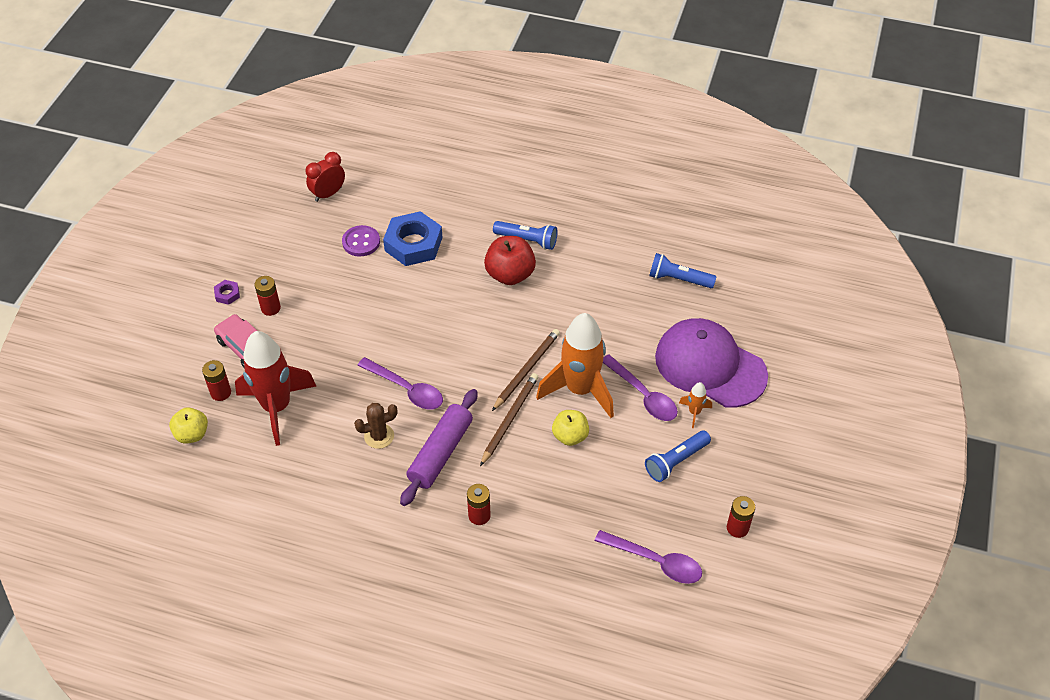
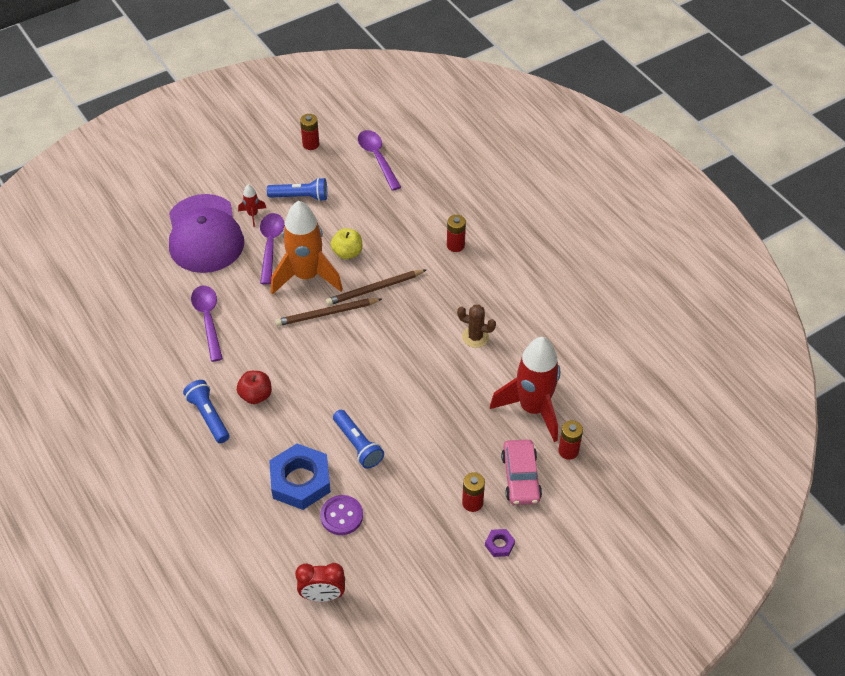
camera: 140 degrees left, 0 degrees up
yellow apple [169,407,208,444] -> none
purple spoon [357,357,443,409] -> purple spoon moved to [191,285,223,362]
purple rolling pin [400,389,478,506] -> none
red apple [484,236,536,285] -> red apple [237,371,272,404], size x0.66
blue flashlight [649,253,717,288] -> blue flashlight moved to [333,410,384,469]
orange rocket [679,382,712,428] -> red rocket [238,184,266,227]

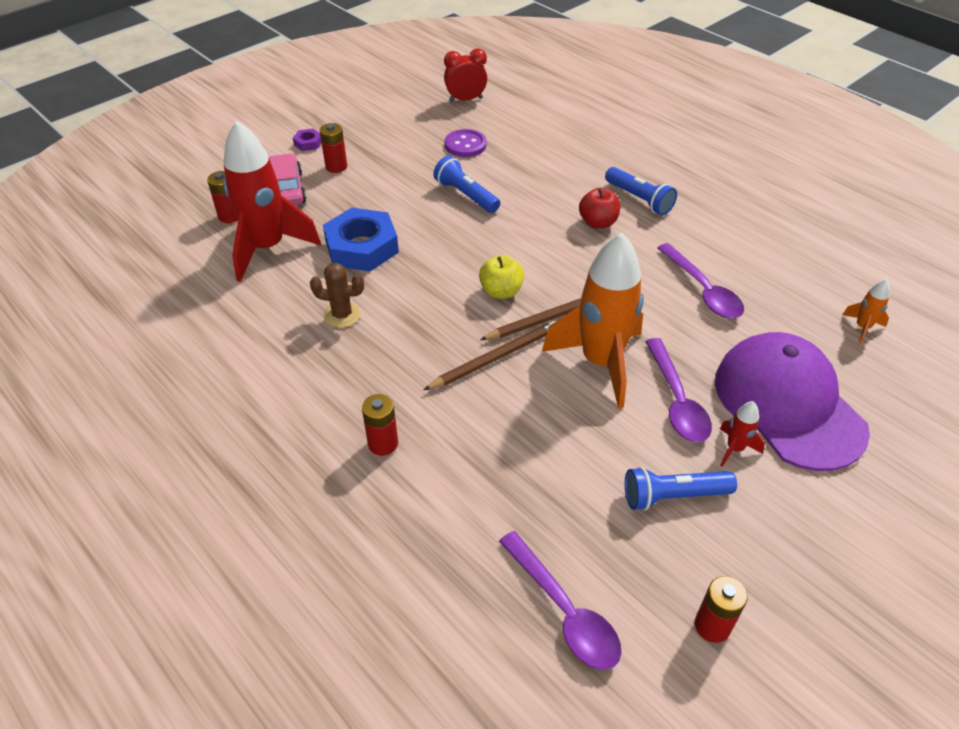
camera: 170 degrees right, 5 degrees down
blue nut [269,444,331,510] -> blue nut moved to [323,208,399,272]
yellow apple [331,228,362,259] -> yellow apple moved to [479,255,524,299]
none -> orange rocket [842,279,890,344]

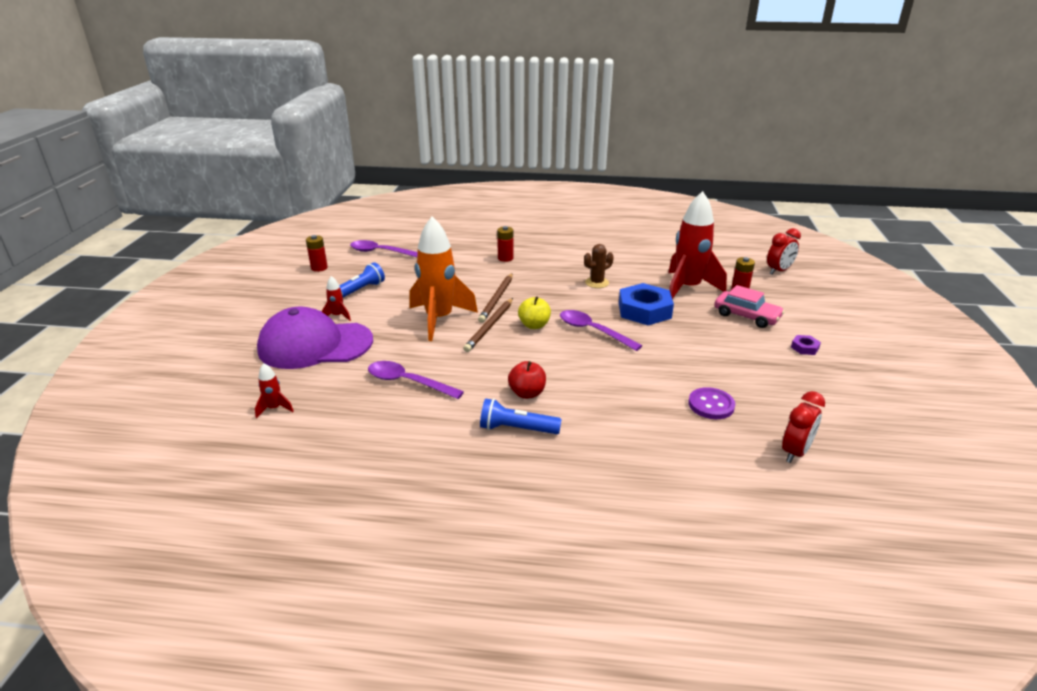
camera: 140 degrees right, 15 degrees down
red battery [320,123,347,173] -> none
blue flashlight [433,156,500,213] -> none
purple spoon [645,338,712,442] -> purple spoon moved to [560,310,642,351]
purple cap [715,332,870,471] -> purple cap turned 150 degrees clockwise [257,307,373,369]
orange rocket [842,279,890,344] -> red rocket [255,363,294,419]
none -> red clock [767,228,801,275]

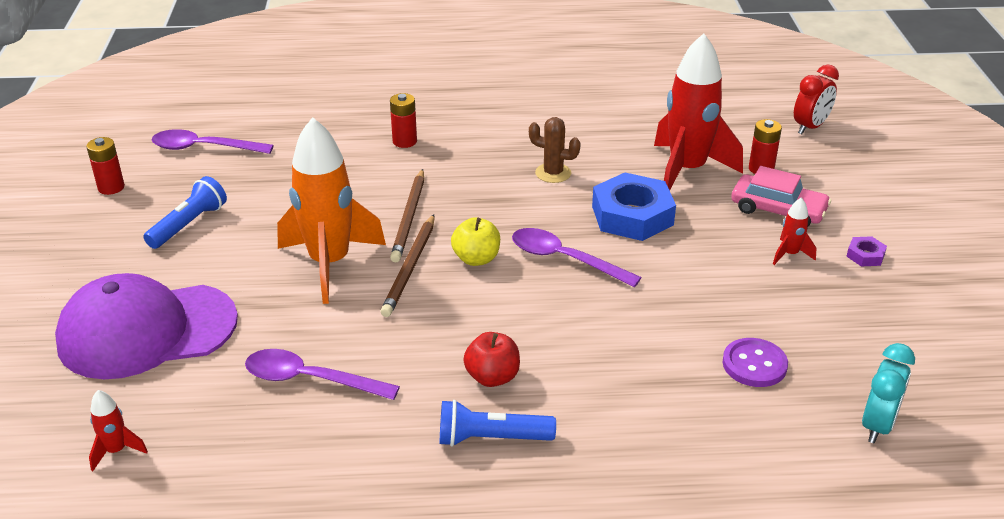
camera: 10 degrees left, 5 degrees up
red rocket [321,276,351,321] -> red rocket moved to [773,197,816,265]
brown cactus [584,244,614,288] -> brown cactus turned 60 degrees clockwise [529,117,581,183]
red clock [782,391,825,463] -> turquoise clock [862,343,915,443]

